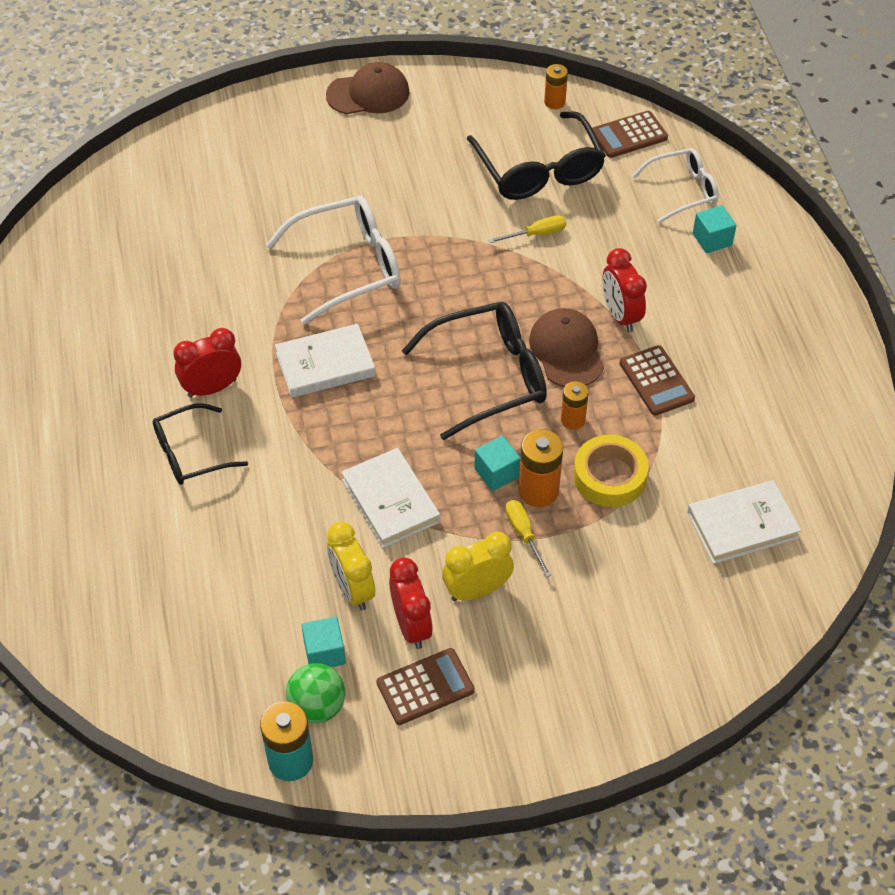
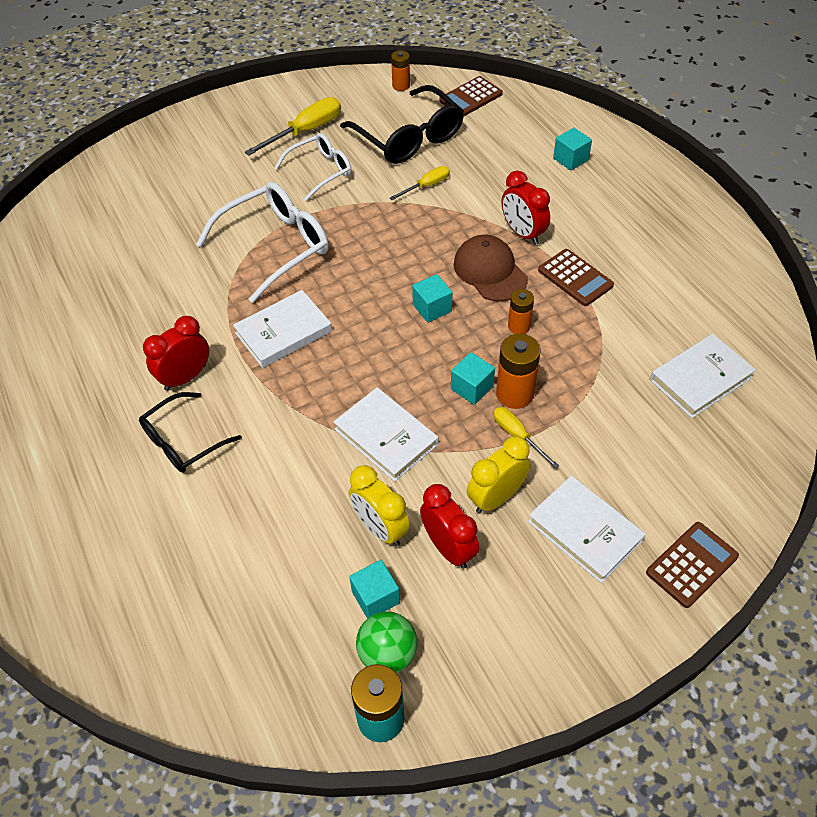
camera: 15 degrees left, 0 degrees up
brown cap [326,62,410,114] -> none
brown calculator [376,648,475,725] -> brown calculator moved to [646,522,739,608]
black glasses [402,302,547,440] -> turquoise cube [412,274,453,323]
yellow tape [573,435,648,507] -> none
white glasses [632,148,719,223] -> white glasses moved to [275,133,352,201]
none -> yellow screwdriver [245,97,341,156]
none -> white book [528,476,646,583]

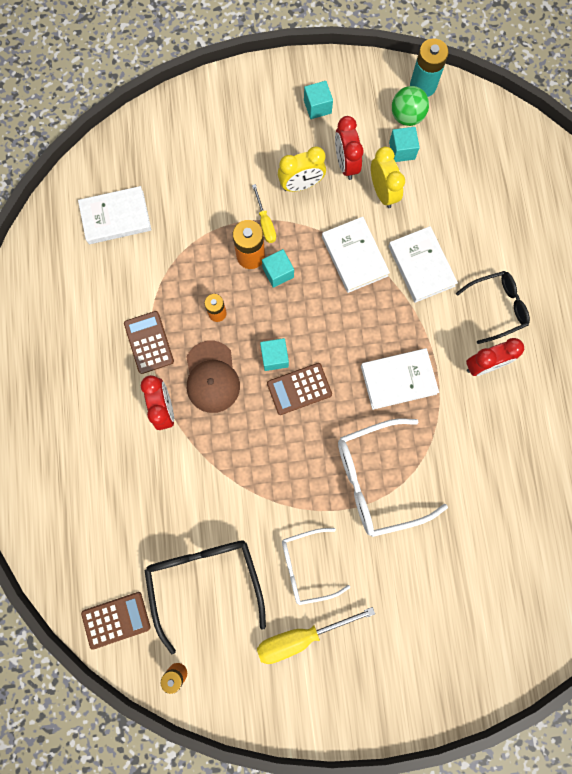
camera: 160 degrees left, 25 degrees up
yellow screwdriver [390,166,450,200] -> none
white book [528,476,646,583] -> white book moved to [388,226,458,303]
turquoise cube [553,128,592,171] -> turquoise cube moved to [304,81,333,119]
brown calculator [646,522,739,608] -> brown calculator moved to [267,363,332,415]

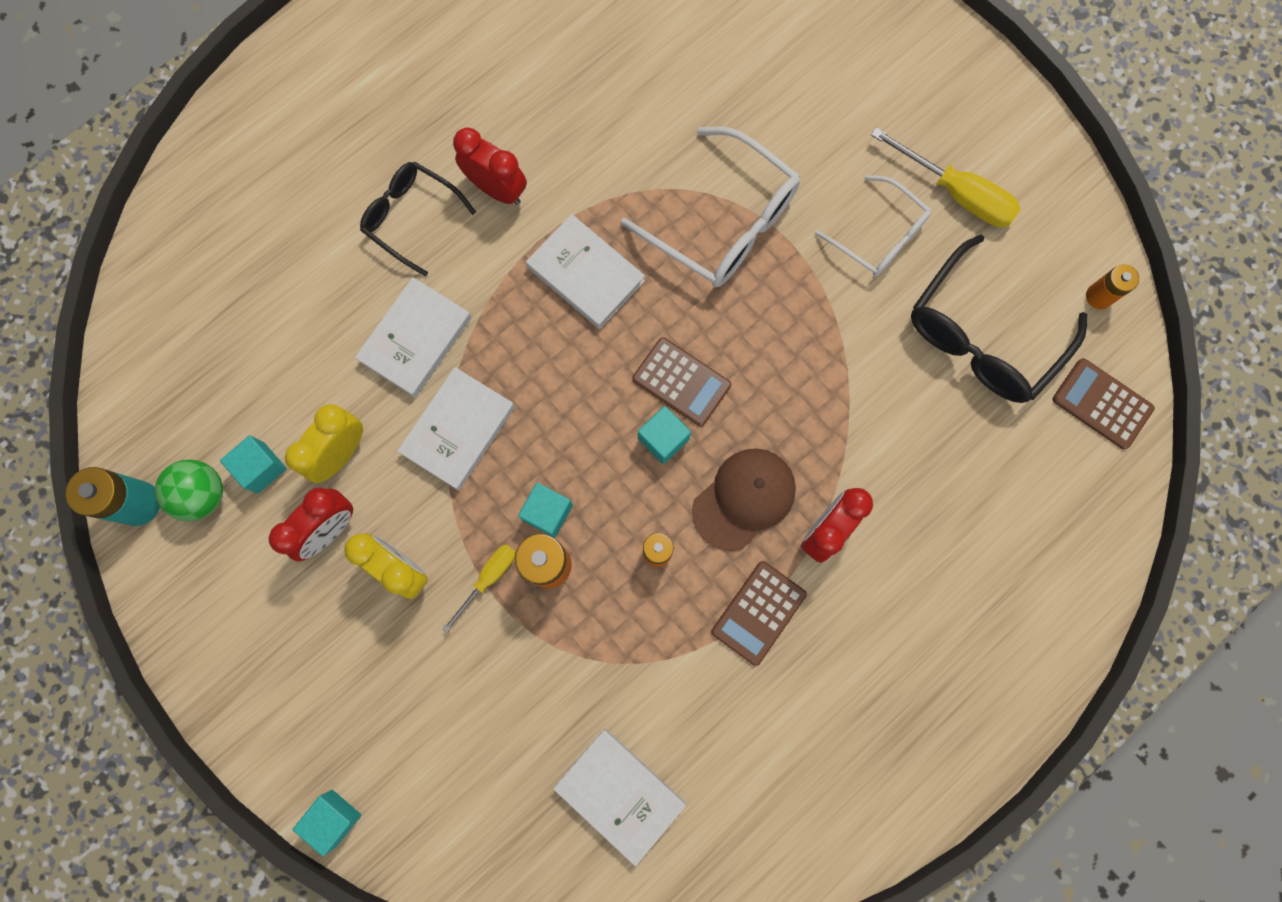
camera: 125 degrees left, 0 degrees up
turquoise cube [304,81,333,119] -> turquoise cube moved to [293,790,361,856]

